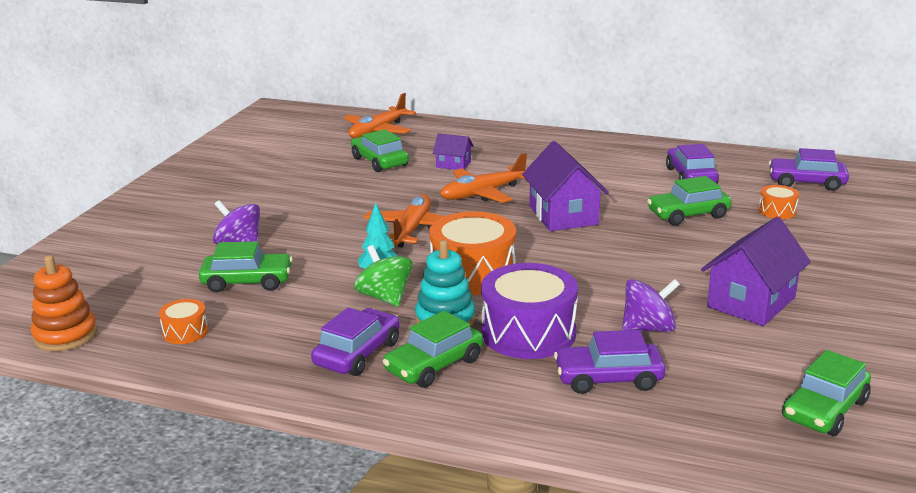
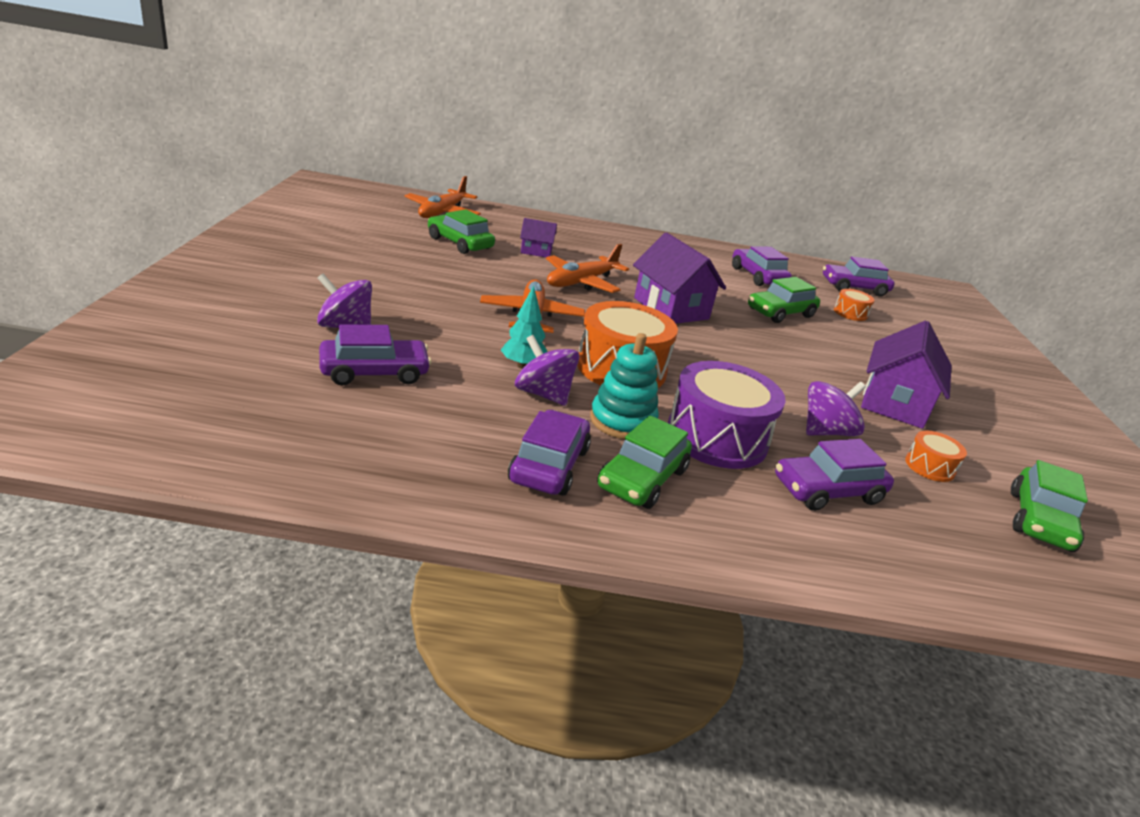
camera: 20 degrees left, 5 degrees up
orange stacking toy [31,255,97,351] -> none
orange drum [159,299,208,344] -> orange drum moved to [905,430,967,482]
green car [199,241,293,292] -> purple car [319,324,431,385]
green spinning top [354,245,413,307] -> purple spinning top [515,335,580,406]

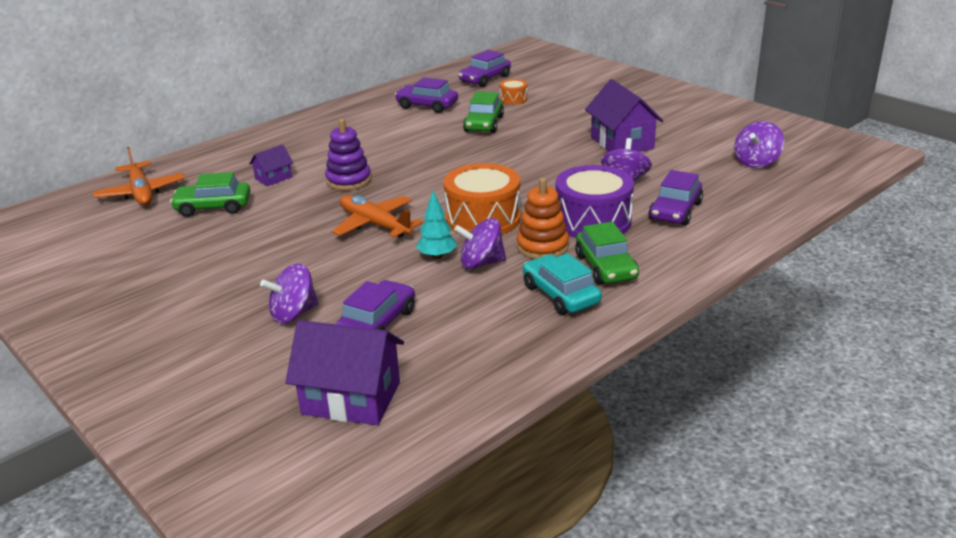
camera: 40 degrees left, 0 degrees up
purple car [508,410,591,496] -> turquoise car [523,253,602,315]
orange plane [546,244,629,293] -> purple stacking toy [325,119,371,190]
turquoise stacking toy [590,333,659,439] -> orange stacking toy [517,178,569,259]
purple house [633,233,726,324] -> purple house moved to [285,320,404,425]
orange drum [905,430,967,482] -> none
green car [1011,460,1088,552] -> purple spinning top [734,121,784,168]

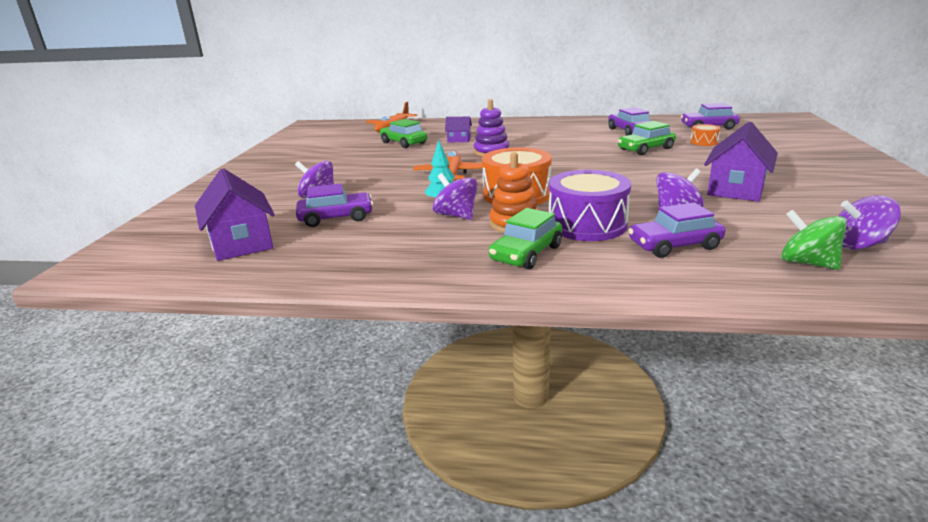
camera: 50 degrees right, 5 degrees down
turquoise car [523,253,602,315] -> none
none -> green spinning top [781,209,847,270]

